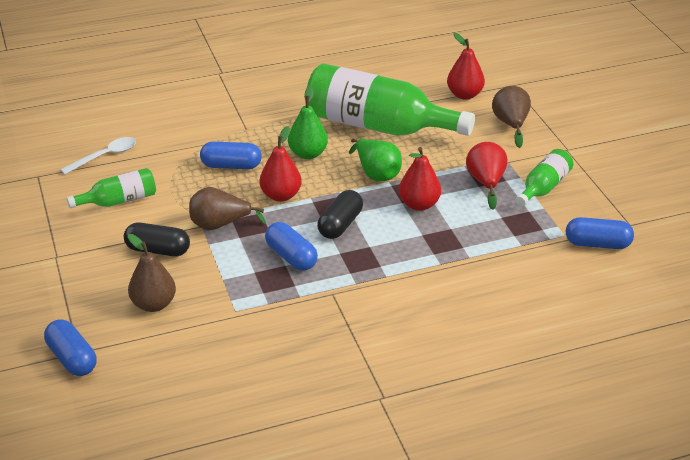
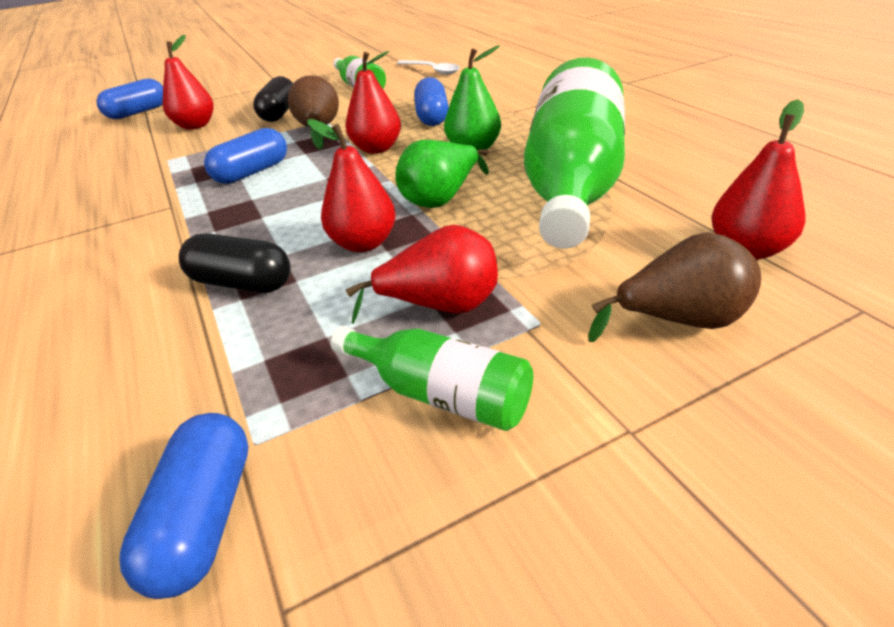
camera: 85 degrees right, 0 degrees up
brown pear [128,234,176,312] -> red pear [163,35,213,130]
black capsule [317,190,363,239] -> black capsule moved to [179,233,290,293]

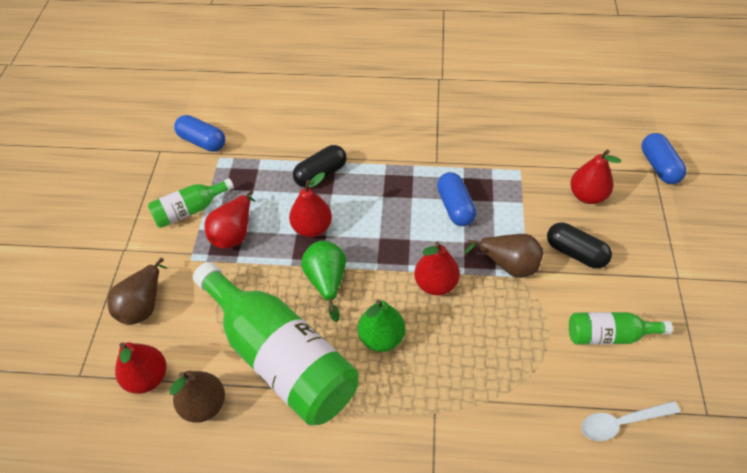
camera: 120 degrees right, 15 degrees up
blue capsule [414,77,449,126] -> none
none -> brown pear [169,371,225,423]

